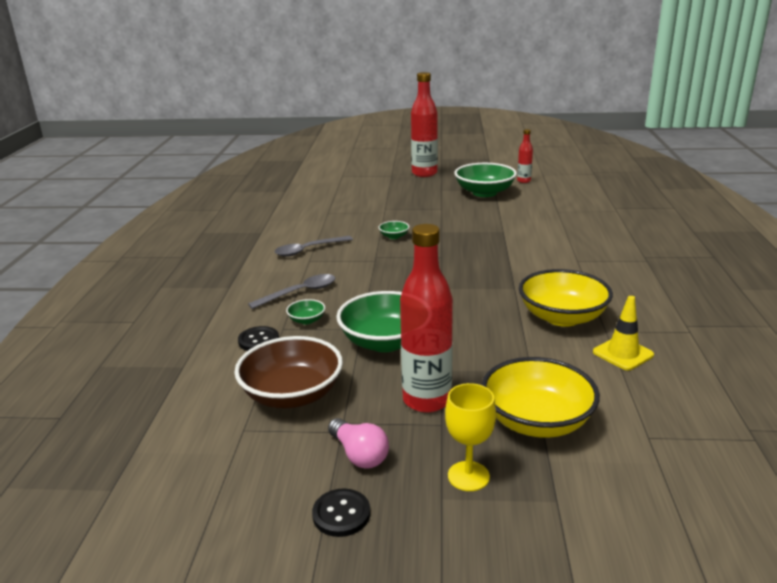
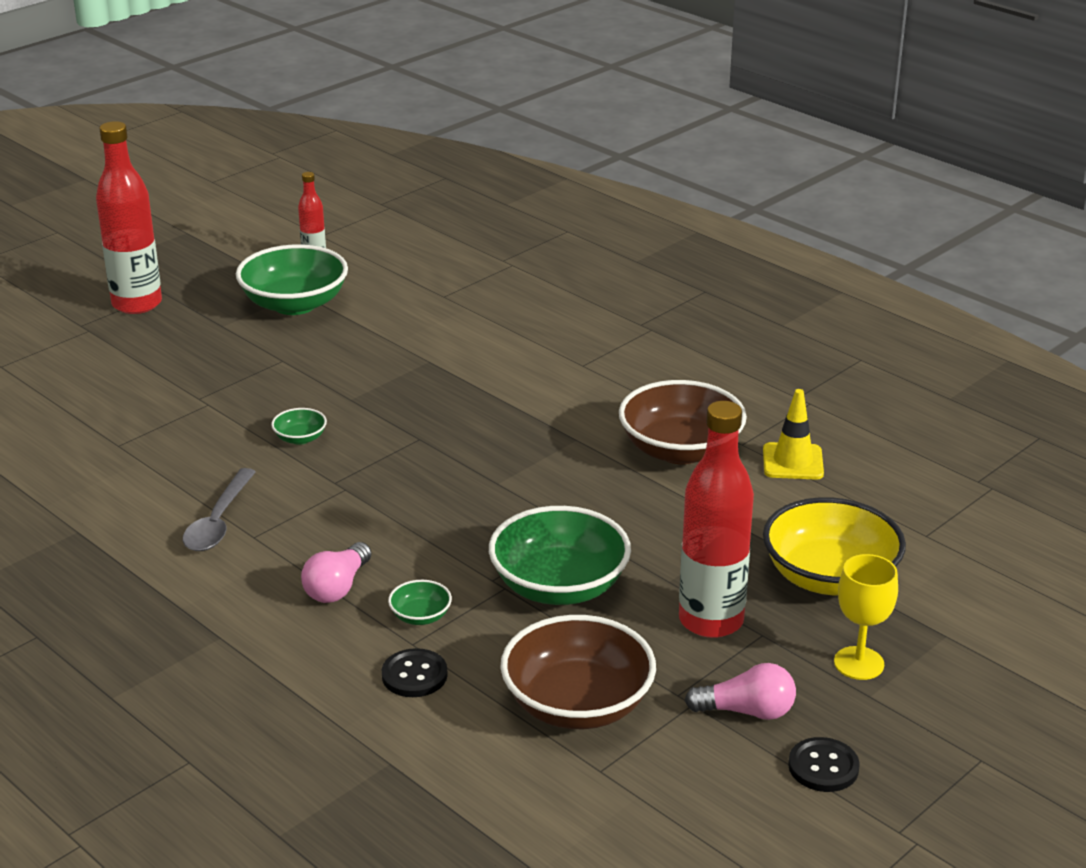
camera: 50 degrees left, 5 degrees up
grey spoon [248,274,335,309] -> pink light bulb [301,542,371,603]
yellow bowl [519,269,613,327] -> brown bowl [619,380,747,464]

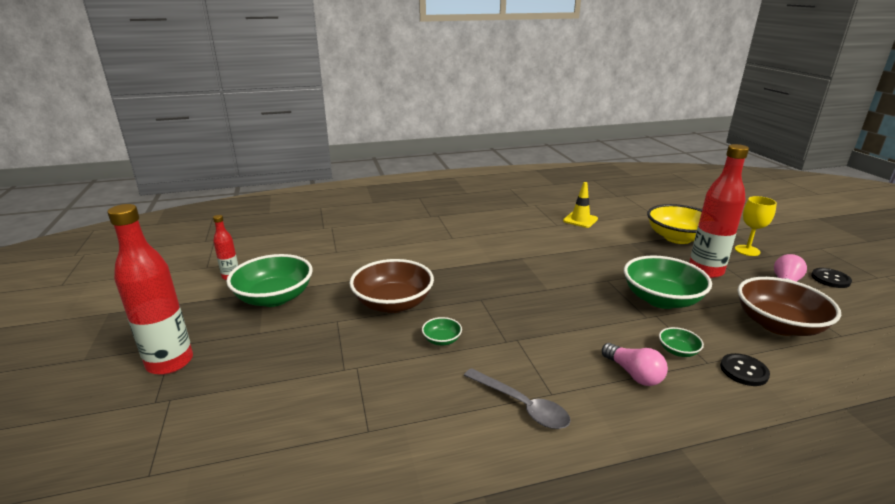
camera: 60 degrees left, 5 degrees down
brown bowl [619,380,747,464] -> brown bowl moved to [349,259,434,313]

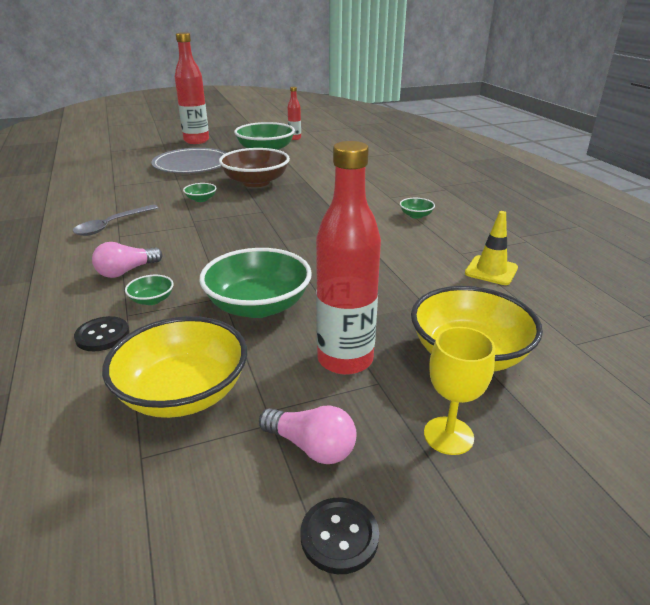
camera: 85 degrees right, 5 degrees up
brown bowl [738,277,841,336] -> yellow bowl [102,316,247,418]
none -> grey plate [151,148,227,173]
none -> green bowl [400,198,435,219]

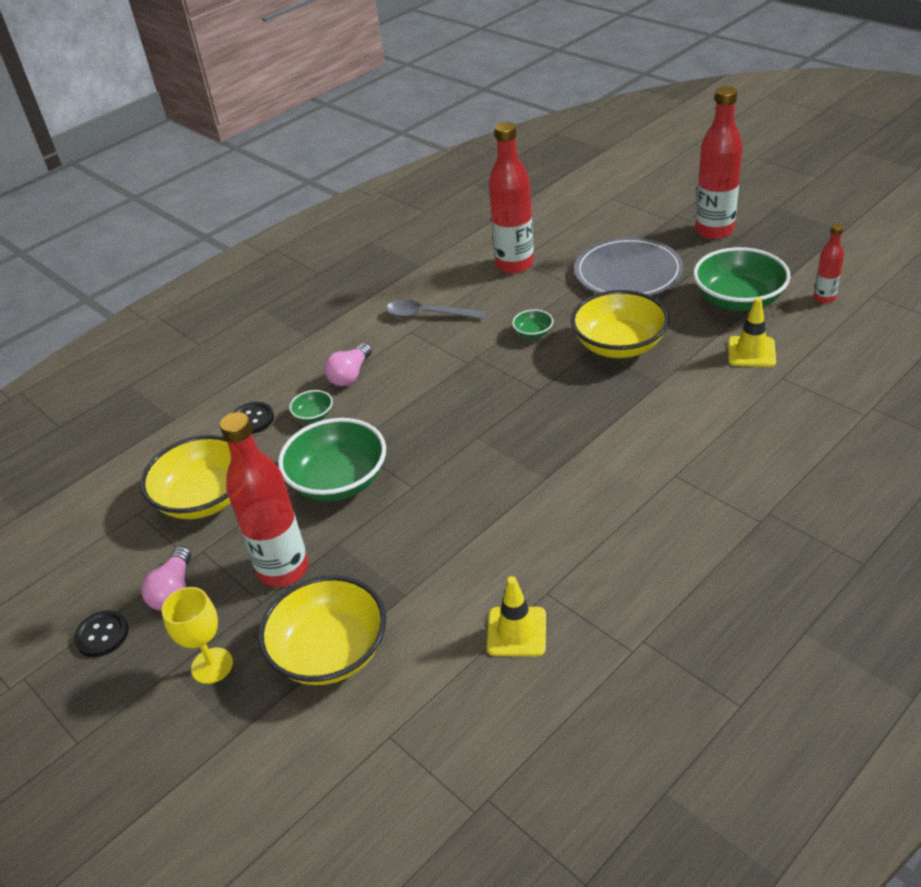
camera: 70 degrees right, 10 degrees up
pink light bulb [92,242,163,278] -> pink light bulb turned 90 degrees counterclockwise [324,343,372,386]
brown bowl [219,148,290,187] -> yellow bowl [571,290,670,358]
green bowl [400,198,435,219] -> none
none -> red bottle [489,122,534,274]
none -> yellow traffic cone [728,297,776,367]

